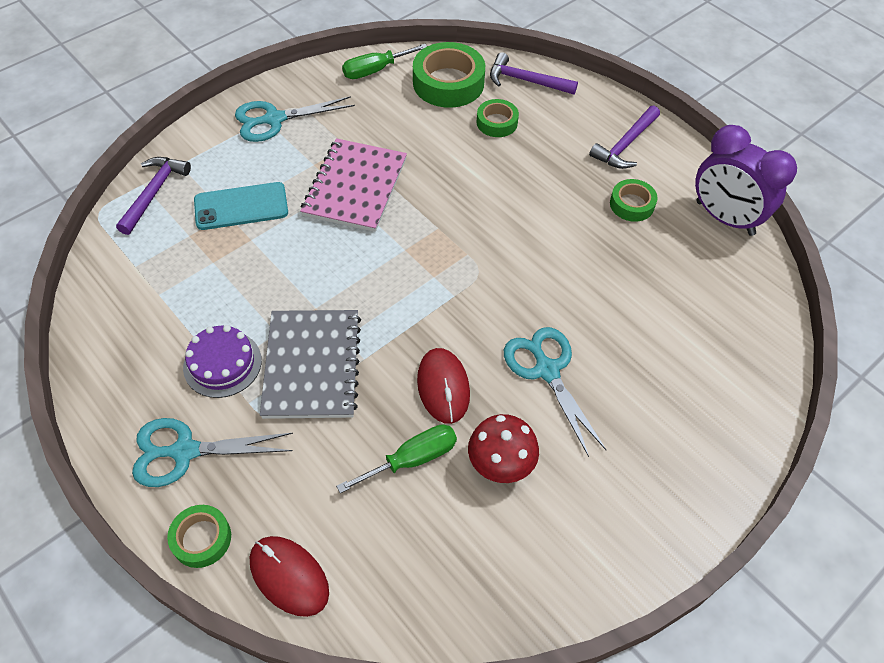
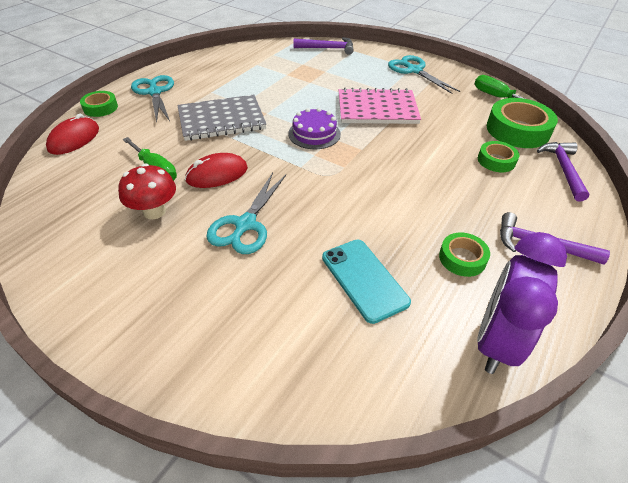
camera: 75 degrees right, 10 degrees down
purple cake [183,325,262,398] -> purple cake moved to [288,108,341,149]
turquoise phone [194,182,288,230] -> turquoise phone moved to [322,240,411,324]
turquoise scissors [504,327,606,457] -> turquoise scissors turned 150 degrees clockwise [206,173,286,254]

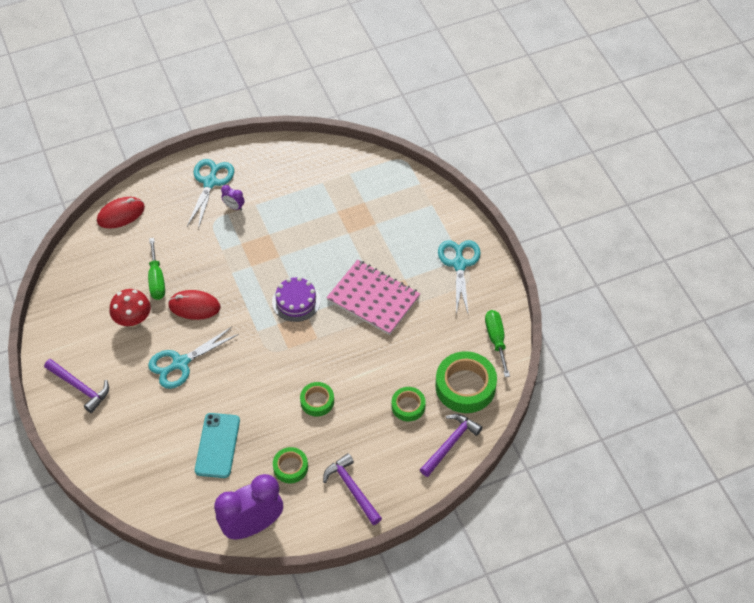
camera: 35 degrees right, 10 degrees up
green tape [80,91,118,117] -> green tape moved to [300,382,334,417]
grey notebook [177,95,266,141] -> none
purple hammer [293,37,354,55] -> purple hammer moved to [44,359,109,413]
none -> purple clock [221,185,245,211]

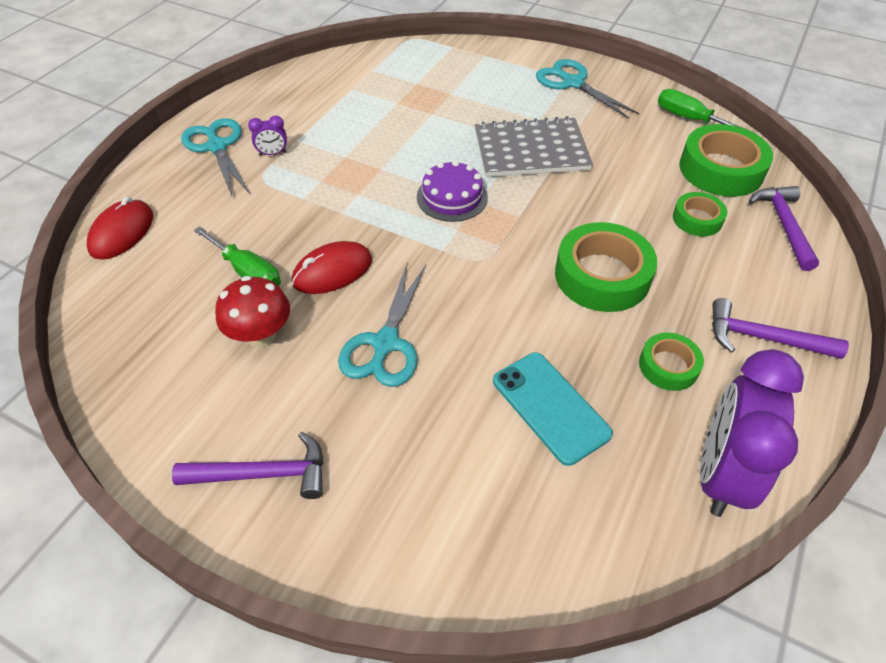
camera: 40 degrees left, 5 degrees down
green tape [300,382,334,417] -> green tape [555,222,657,312], size x1.80
pink notebook [326,260,420,335] -> grey notebook [475,116,593,177]

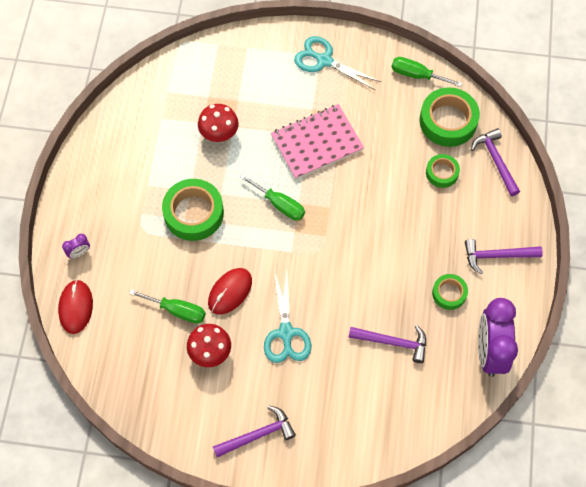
camera: 20 degrees left, 15 degrees up
turquoise scissors [181,118,250,196] -> none
purple clock [248,115,287,156] -> purple clock moved to [62,234,90,259]
purple cake [417,160,488,222] -> green screwdriver [240,174,305,221]
grey notebook [475,116,593,177] -> pink notebook [271,104,364,179]
turquoise phone [493,352,613,466] -> purple hammer [348,325,426,363]
green tape [555,222,657,312] -> green tape moved to [162,179,224,241]
none -> red mushroom [198,104,239,142]

